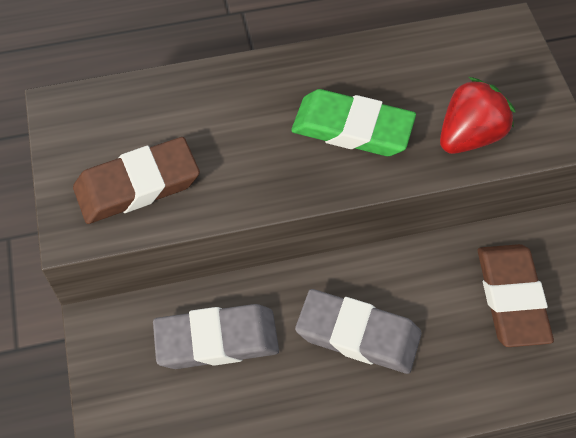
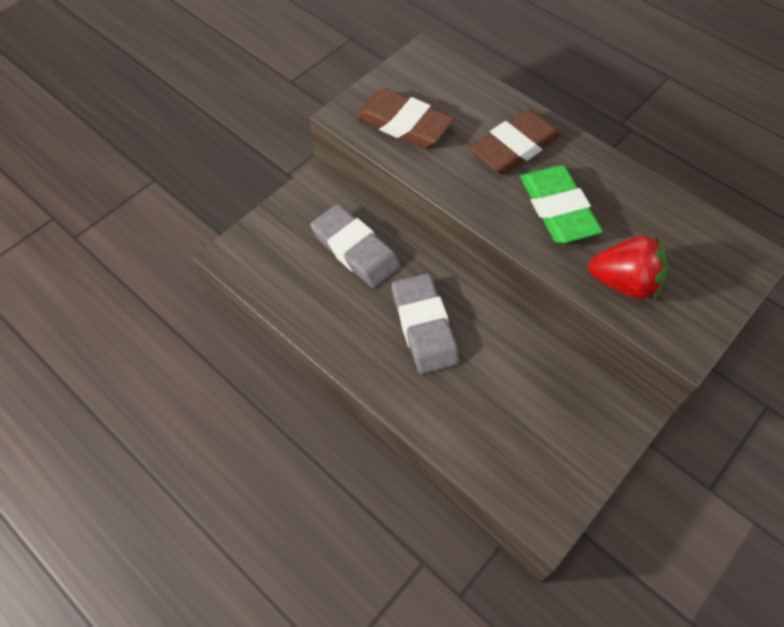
camera: 55 degrees right, 0 degrees up
brown eraser [478,244,554,347] -> brown eraser moved to [470,109,561,175]

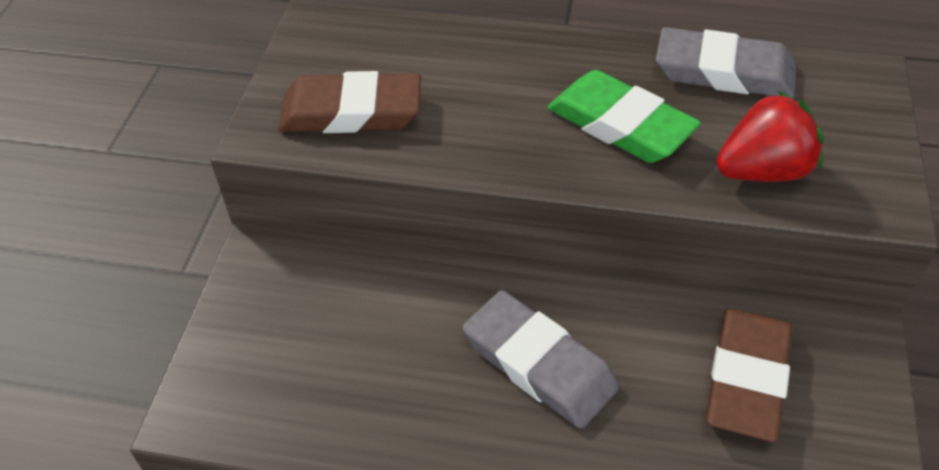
camera: 30 degrees left, 10 degrees down
grey eraser [310,204,400,288] -> grey eraser moved to [656,27,796,98]
brown eraser [470,109,561,175] -> brown eraser moved to [706,308,793,442]

